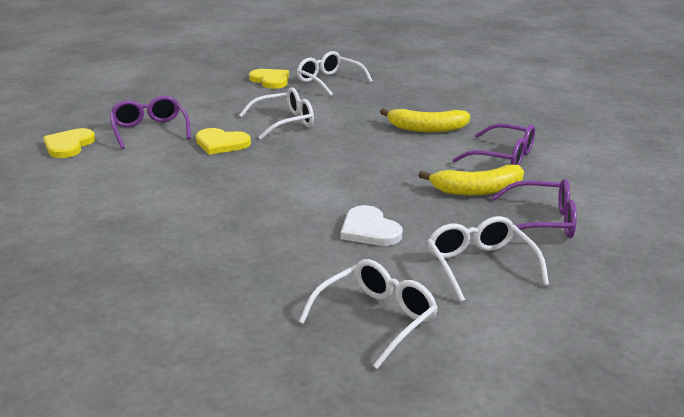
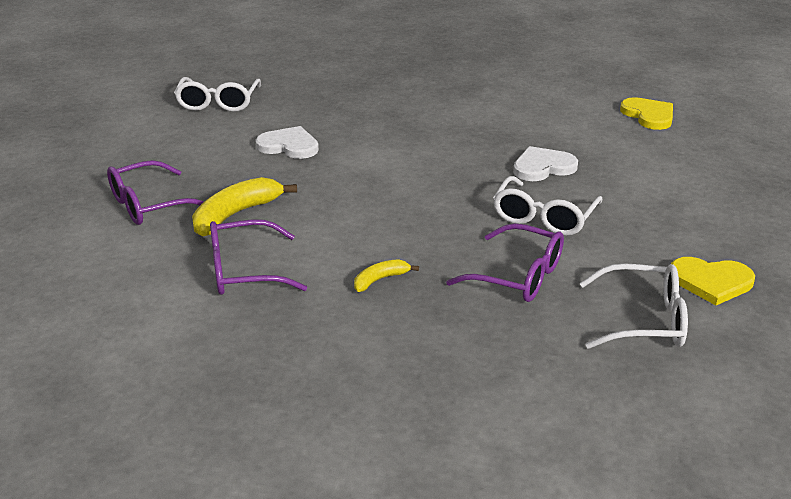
camera: 140 degrees right, 5 degrees up
purple glasses [110,96,191,149] -> purple glasses moved to [446,223,564,302]
yellow heart [196,128,251,155] -> white heart [513,146,578,181]
yellow banana [380,108,470,132] -> yellow banana [354,259,419,292], size x0.54
white glasses [428,216,549,302] -> none

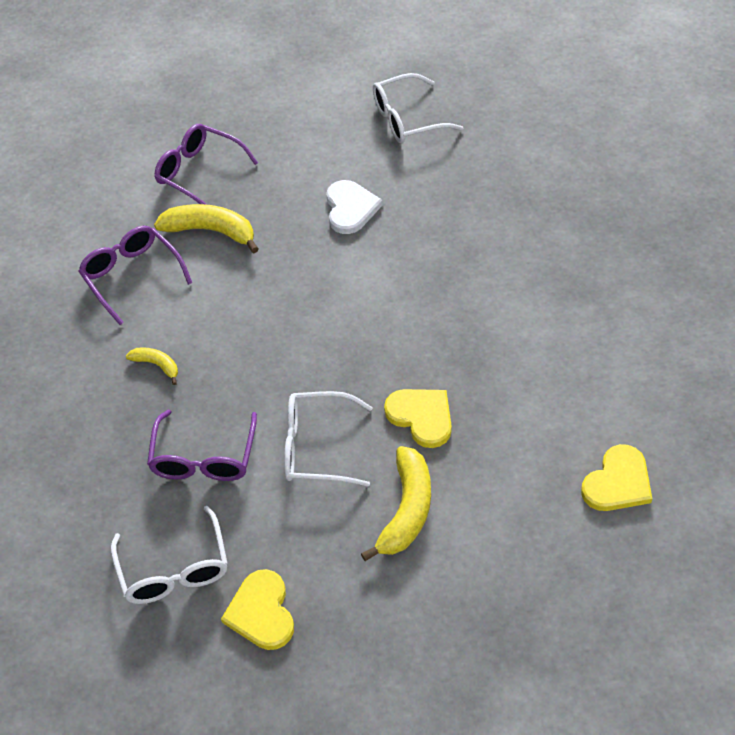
camera: 70 degrees right, 20 degrees up
white heart [513,146,578,181] -> yellow heart [384,389,452,448]
none -> yellow banana [361,446,431,561]

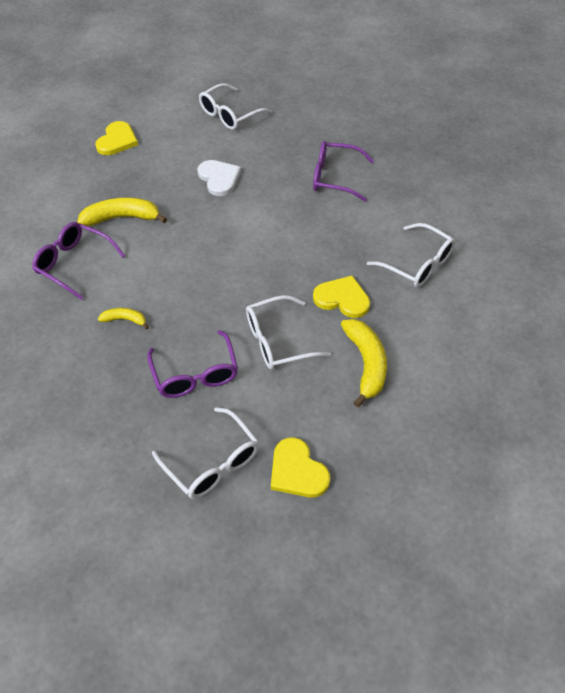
camera: 25 degrees left, 0 degrees up
purple glasses [155,124,258,205] -> purple glasses moved to [313,141,374,202]
yellow heart [581,444,652,511] -> yellow heart moved to [95,121,138,155]
none -> white glasses [367,223,455,288]

